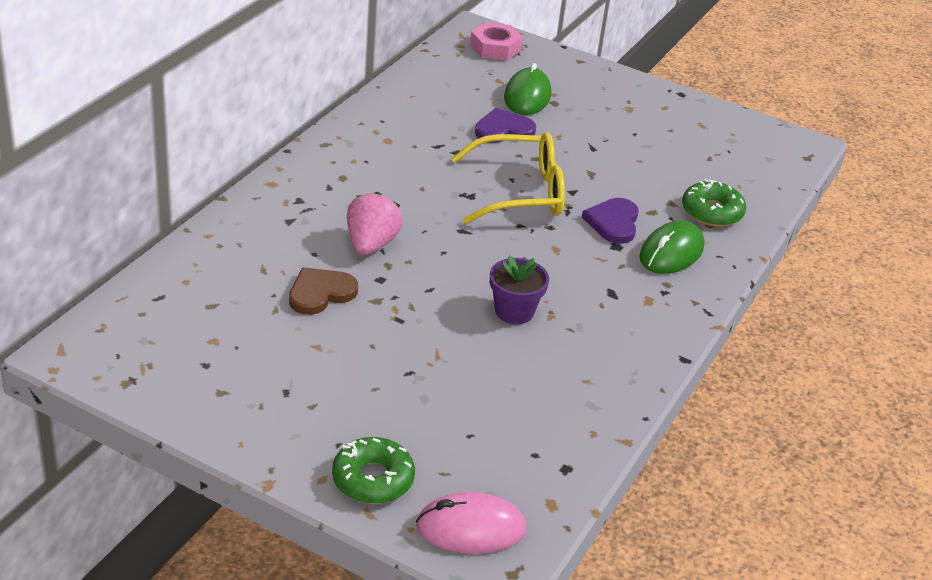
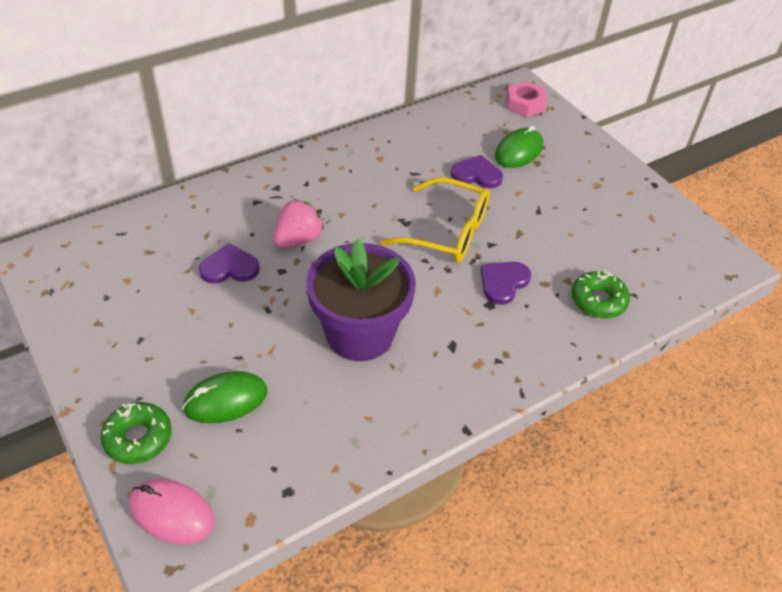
camera: 30 degrees right, 10 degrees up
brown heart [289,267,358,315] -> purple heart [199,243,260,284]
purple flower pot [490,255,549,324] -> purple flower pot [306,239,416,361], size x2.04
green mouse [639,220,704,274] -> green mouse moved to [182,371,267,424]

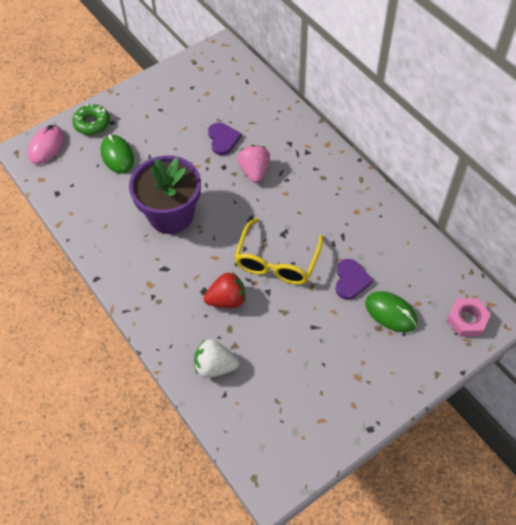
camera: 90 degrees right, 10 degrees up
pink strawberry [273,199,324,248] -> pink strawberry turned 135 degrees counterclockwise [237,145,270,183]
purple heart [481,262,531,305] -> red strawberry [204,272,245,308]
green donut [571,270,630,318] -> white strawberry [194,339,239,378]

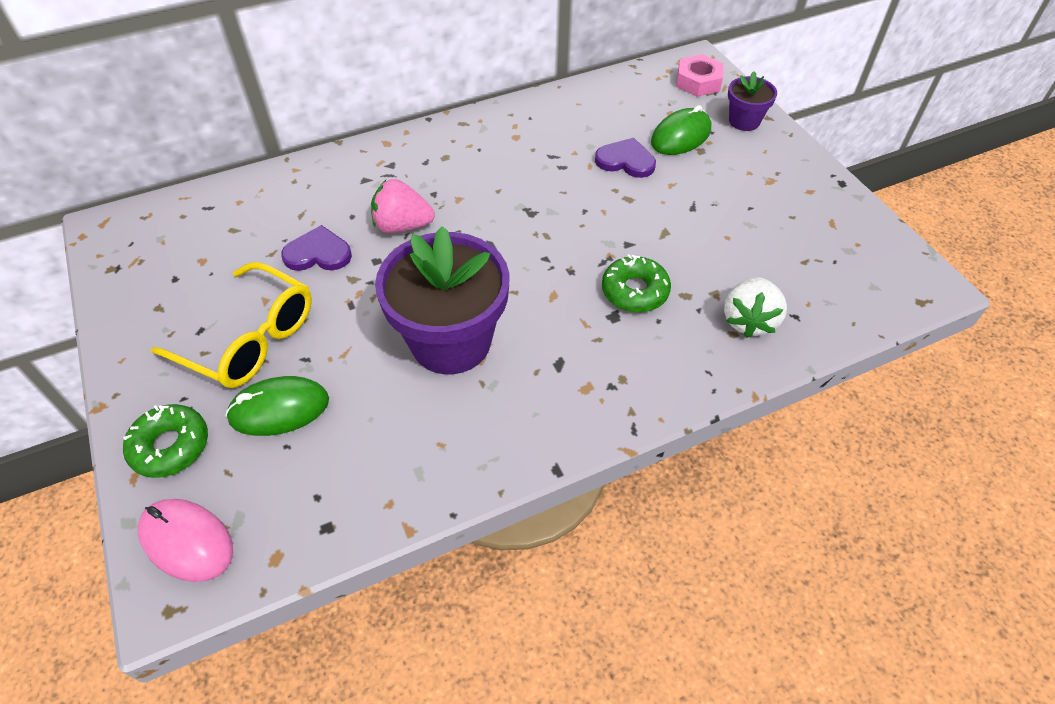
camera: 80 degrees left, 5 degrees down
red strawberry [204,272,245,308] -> green donut [602,254,671,312]
yellow glasses [234,218,323,285] -> yellow glasses moved to [151,262,312,388]
none -> purple flower pot [728,71,777,131]

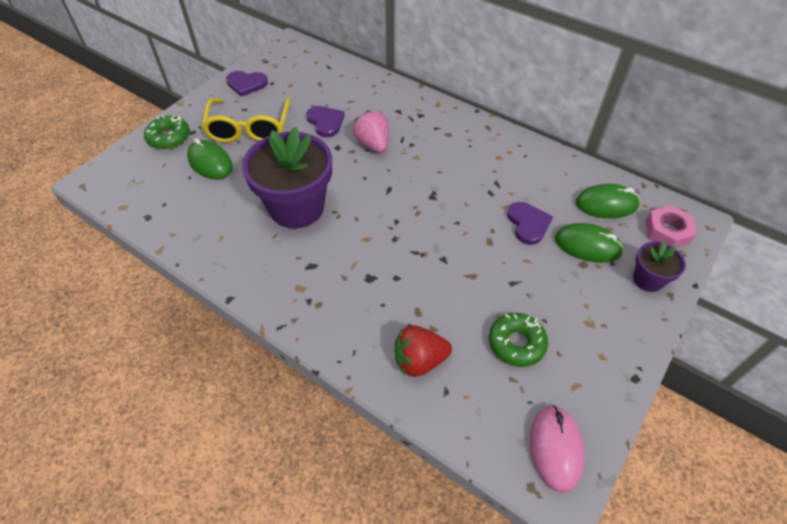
camera: 60 degrees right, 0 degrees up
pink mouse [138,499,233,582] -> pink mouse moved to [530,405,585,493]
green donut [602,254,671,312] -> green donut moved to [489,313,548,367]
white strawberry [724,277,787,338] -> red strawberry [395,325,452,377]
none -> purple heart [226,71,268,97]
none -> green mouse [576,184,640,218]

